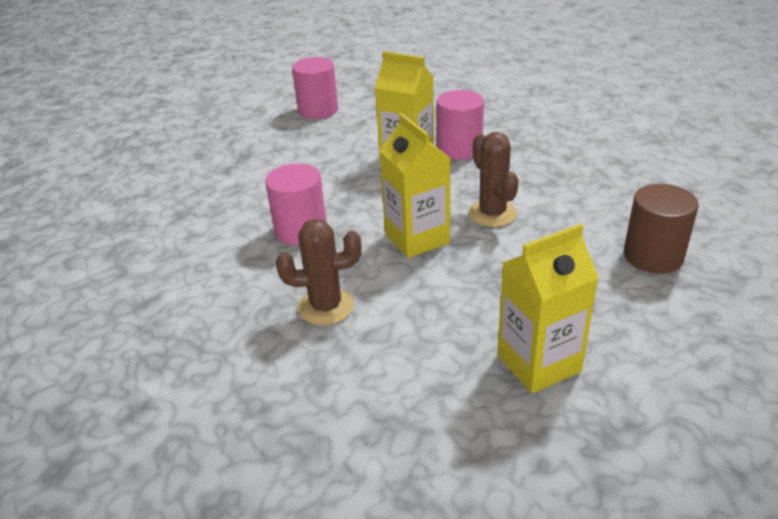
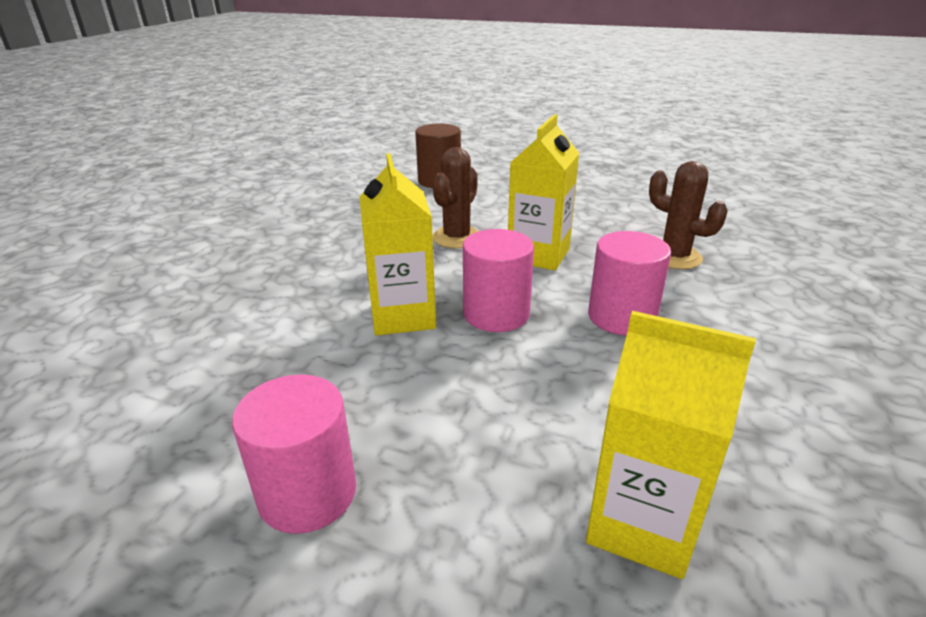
camera: 130 degrees left, 5 degrees down
pink cylinder [436,90,484,160] -> pink cylinder moved to [463,229,534,332]
yellow carton [497,224,599,394] -> yellow carton moved to [586,311,756,579]

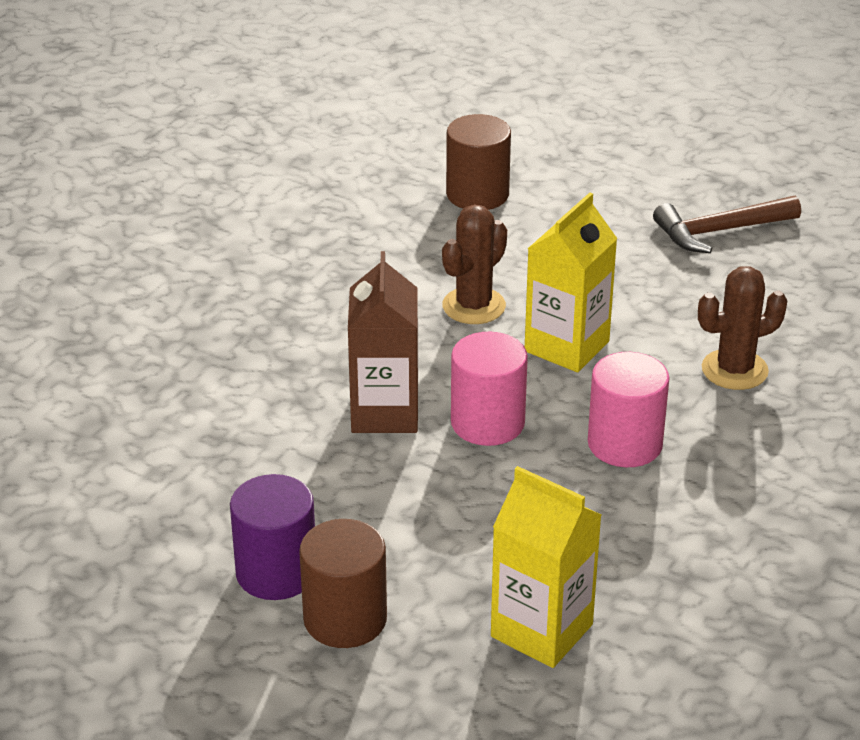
camera: 10 degrees right, 5 degrees up
pink cylinder [232,374,356,534] -> purple cylinder [230,474,315,600]
yellow carton [359,153,436,336] -> brown carton [348,251,418,433]
brown cactus [649,161,728,269] -> brown cactus turned 75 degrees counterclockwise [698,266,787,390]
none -> brown cylinder [299,519,387,648]
none -> brown hammer [653,196,801,253]

